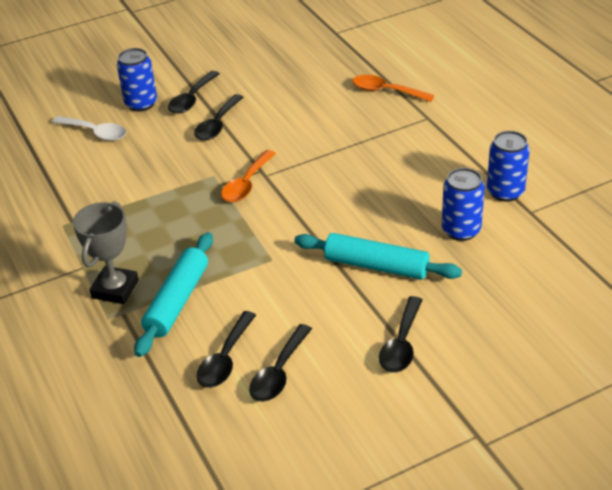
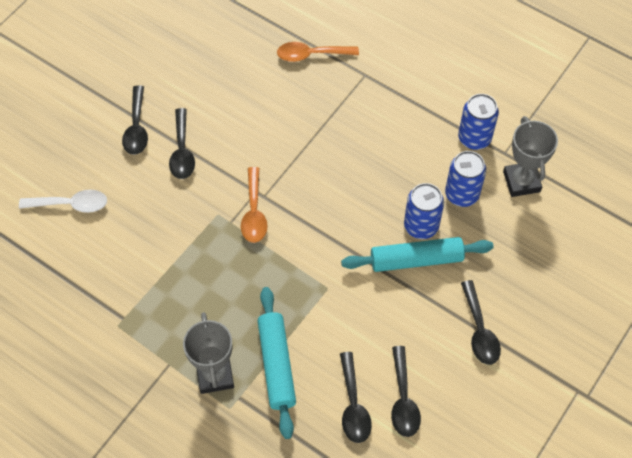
camera: 30 degrees left, 20 degrees up
blue can [117,48,157,112] -> blue can moved to [404,183,444,239]
none -> grey trophy [503,116,558,197]

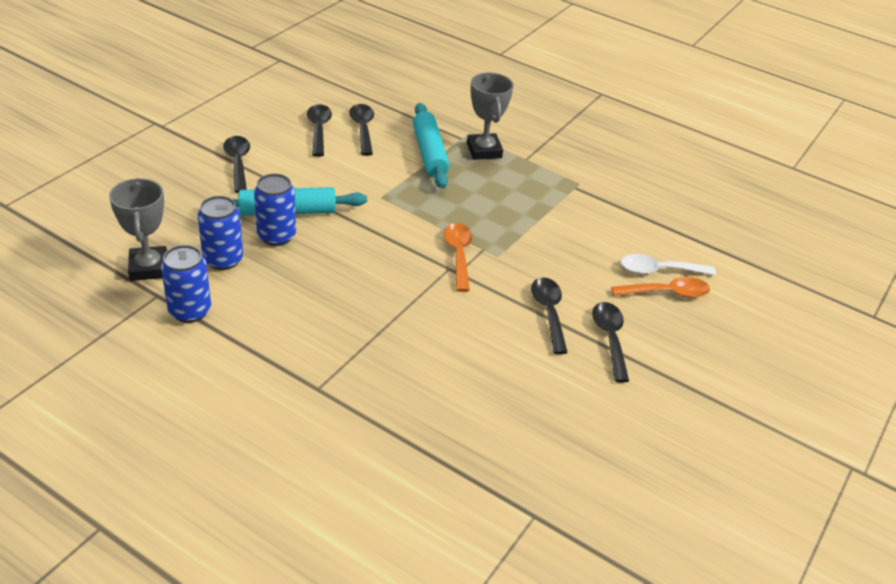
camera: 175 degrees right, 20 degrees down
orange spoon [277,42,359,62] -> orange spoon moved to [611,277,710,298]

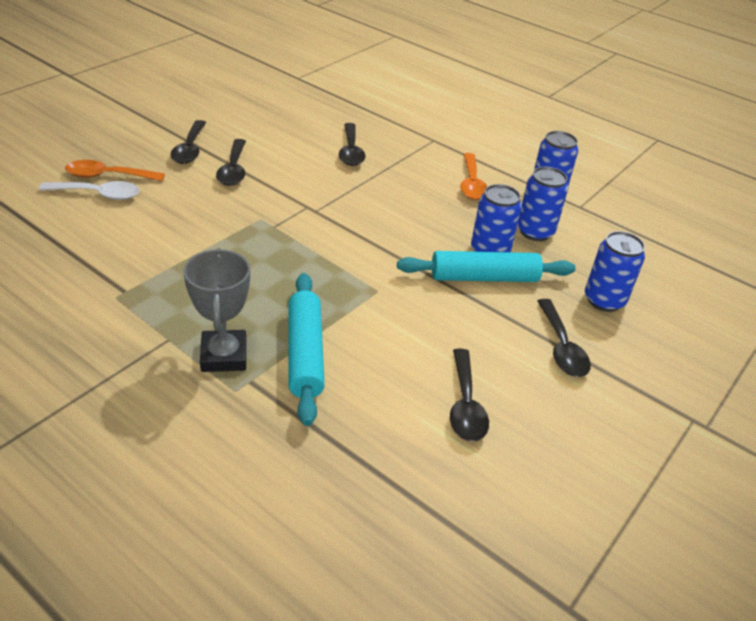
camera: 175 degrees left, 0 degrees up
grey trophy [109,178,167,281] -> none
black spoon [349,104,374,156] -> black spoon moved to [339,123,366,166]
orange spoon [444,223,473,292] -> orange spoon moved to [460,153,487,200]
none -> blue can [585,231,645,312]

